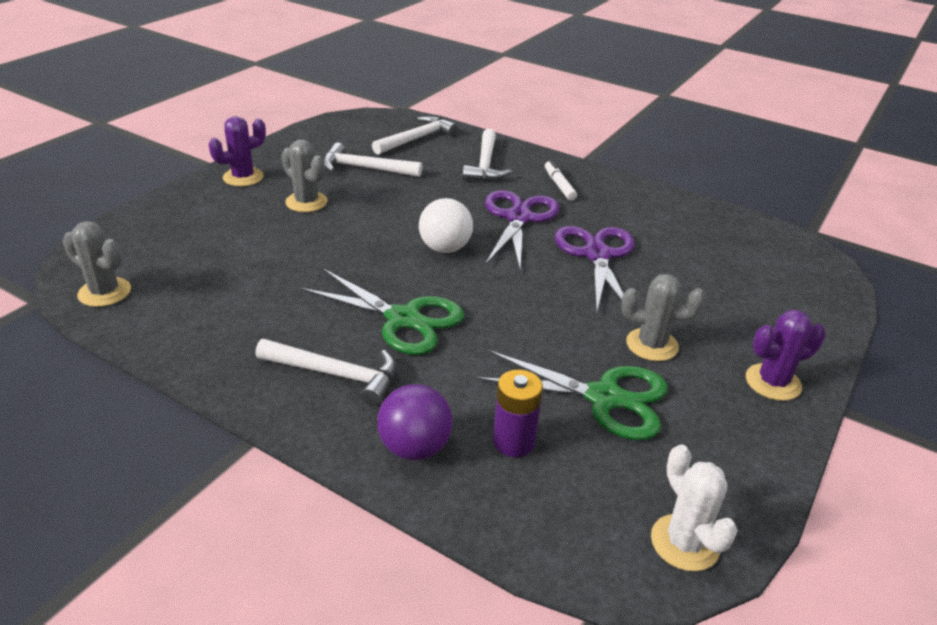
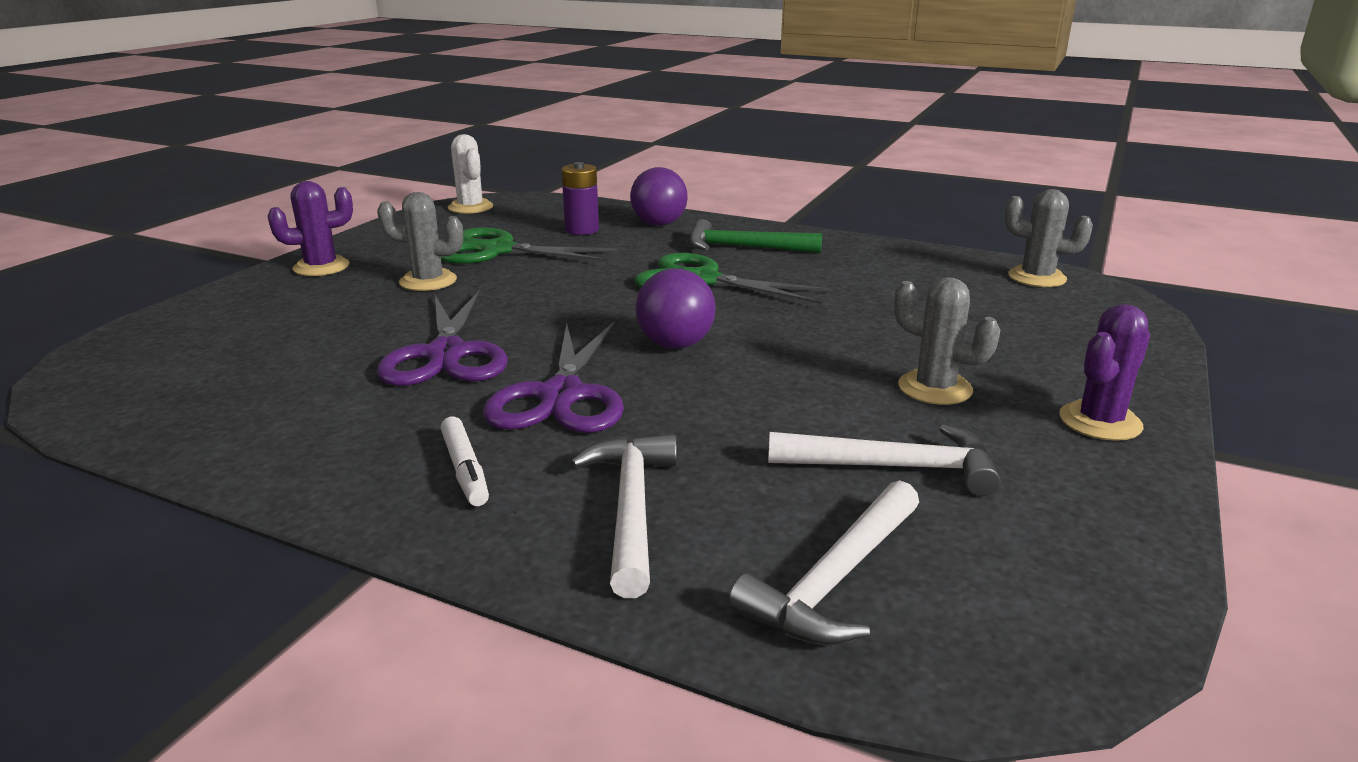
camera: 175 degrees right, 10 degrees down
white hammer [255,339,396,406] -> green hammer [690,219,822,253]
white ball [419,198,473,253] -> purple ball [636,268,716,349]

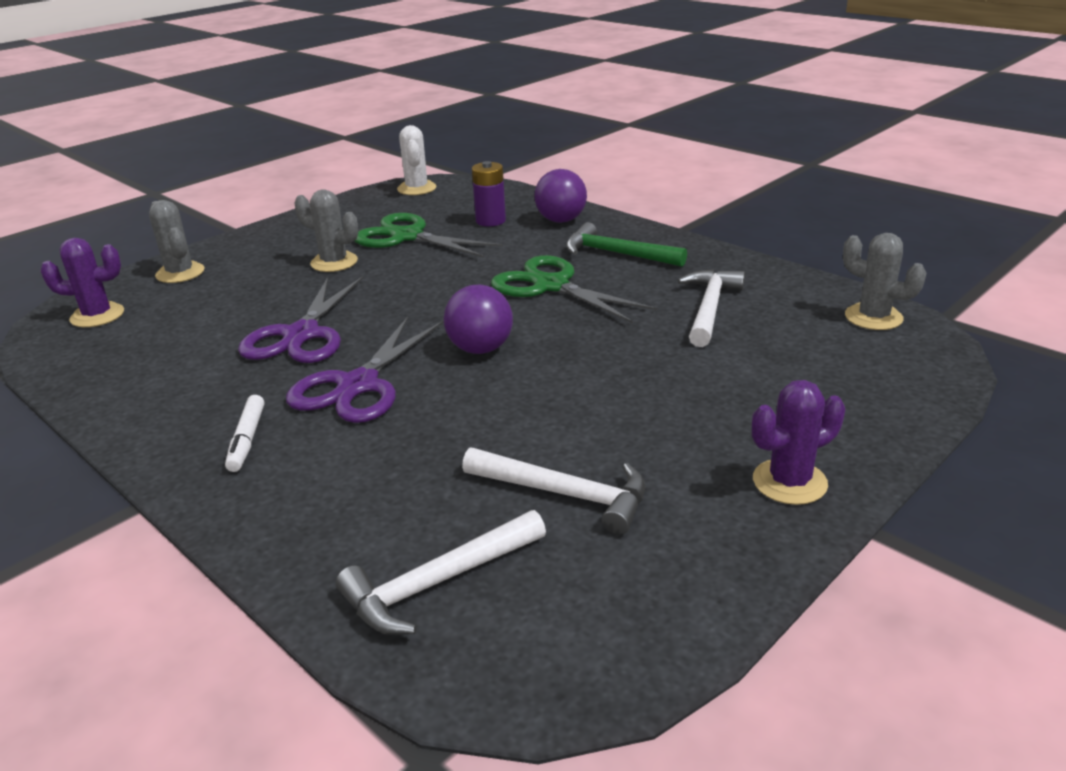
camera: 20 degrees right, 5 degrees up
purple cactus [268,181,353,276] -> purple cactus moved to [40,238,124,327]
white hammer [570,434,677,598] -> white hammer moved to [678,269,745,347]
grey cactus [894,277,1000,405] -> grey cactus moved to [149,200,205,283]

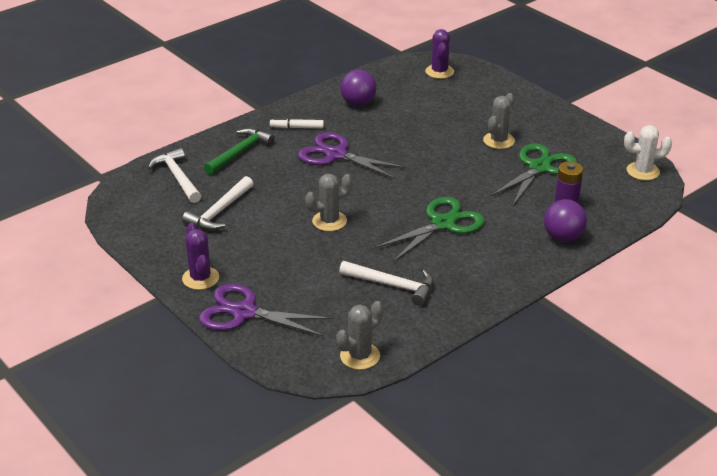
camera: 95 degrees right, 5 degrees up
grey cactus [149,200,205,283] -> grey cactus moved to [305,174,352,231]
purple scissors [238,276,363,363] -> purple scissors moved to [199,284,333,337]
purple ball [443,285,513,354] -> purple ball moved to [340,70,377,106]
green hammer [566,222,687,267] -> green hammer moved to [204,128,275,175]

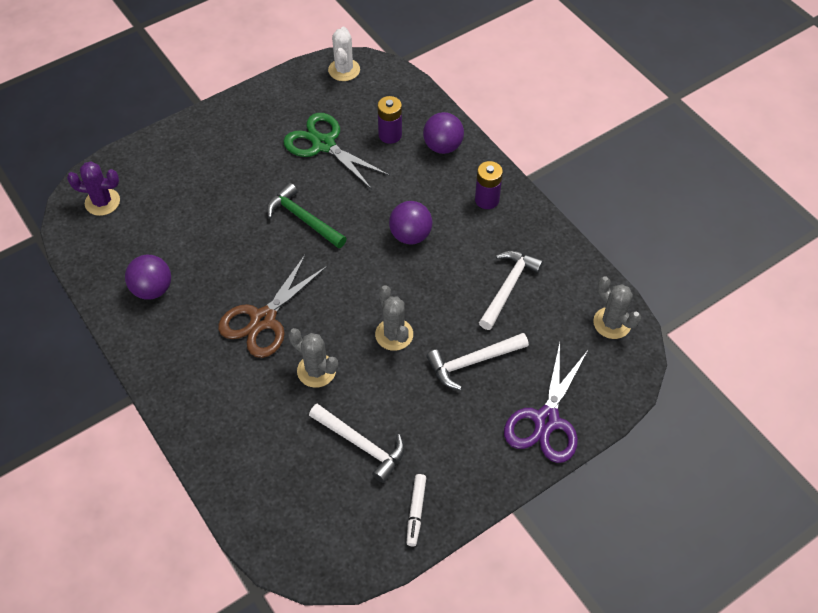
camera: 85 degrees left, 20 degrees up
white hammer [148,148,201,203] -> white hammer moved to [426,333,529,390]
purple cactus [182,223,219,290] -> none
green hammer [204,128,275,175] -> green hammer moved to [267,183,347,248]
white marker [270,118,324,128] -> white marker moved to [407,474,426,546]
purple scissors [298,132,408,179] -> brown scissors [218,254,328,358]
green scissors [375,197,485,262] -> purple ball [389,201,432,244]
grey cactus [483,93,515,149] -> grey cactus moved to [288,328,338,388]
none -> purple battery [475,161,503,209]

